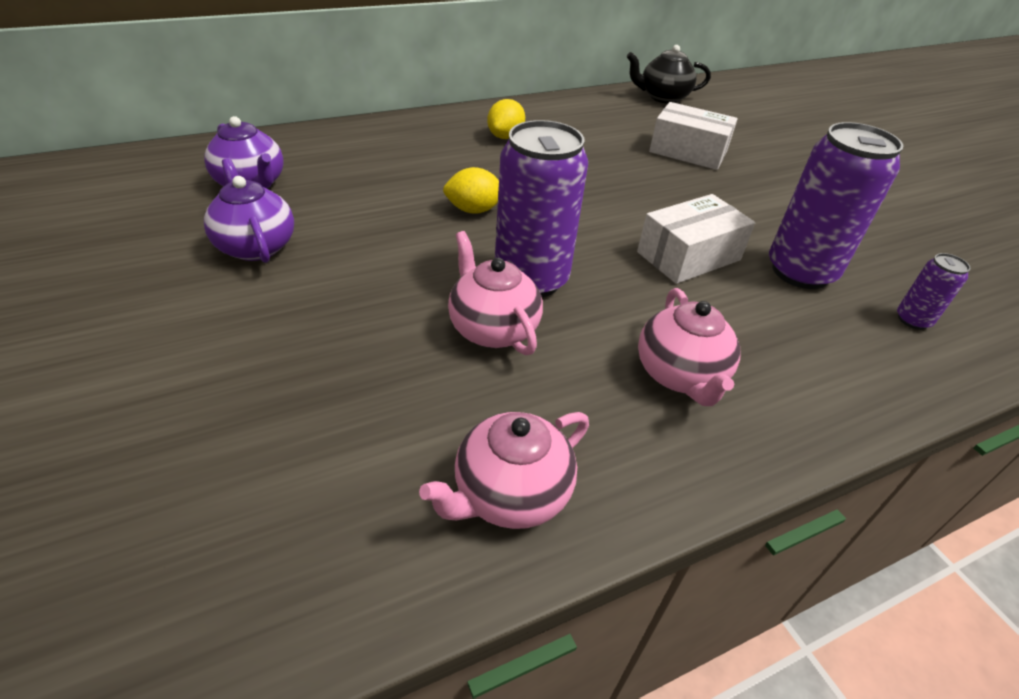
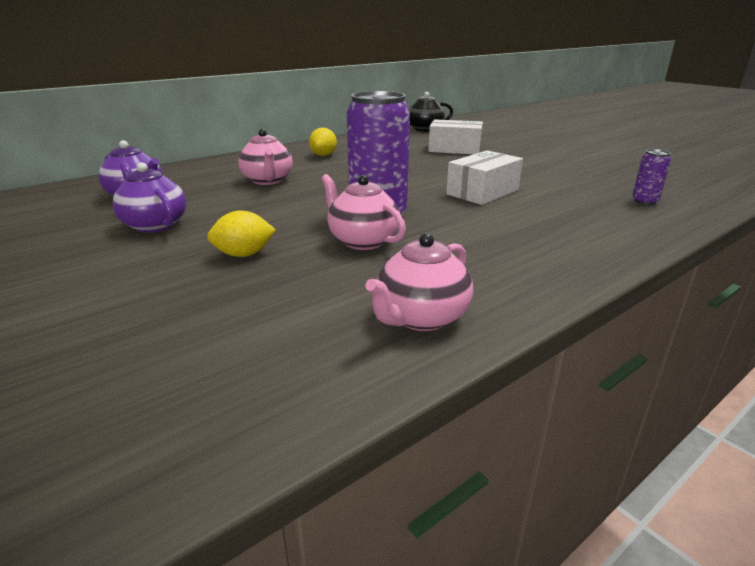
camera: 10 degrees left, 15 degrees down
yellow lemon [443,167,499,214] -> yellow lemon moved to [207,211,276,257]
pink teapot [638,288,740,406] -> pink teapot moved to [238,129,293,185]
purple can [769,122,903,289] -> none

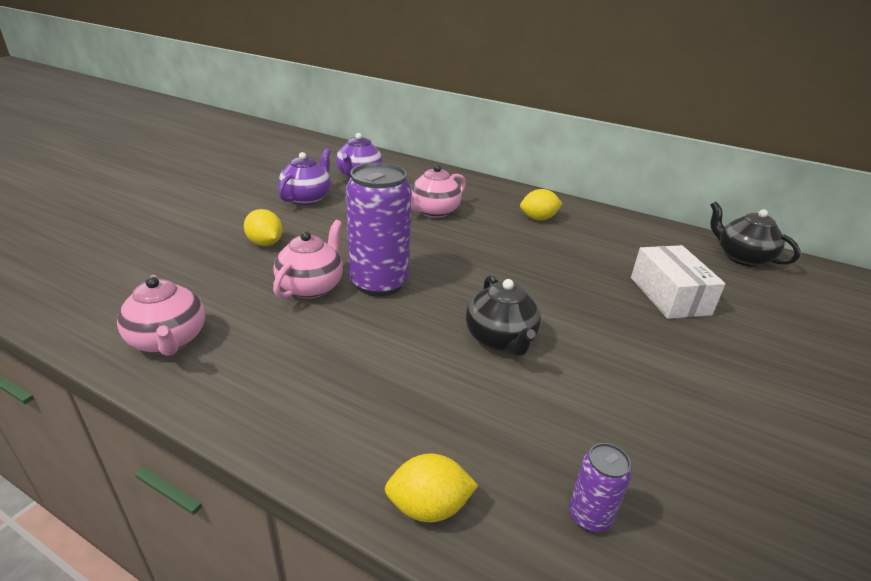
camera: 65 degrees right, 5 degrees up
pink teapot [365,233,473,331] -> pink teapot turned 135 degrees counterclockwise [117,275,205,356]
white box [446,150,523,205] -> black teapot [466,275,541,356]
none -> yellow lemon [385,453,478,522]

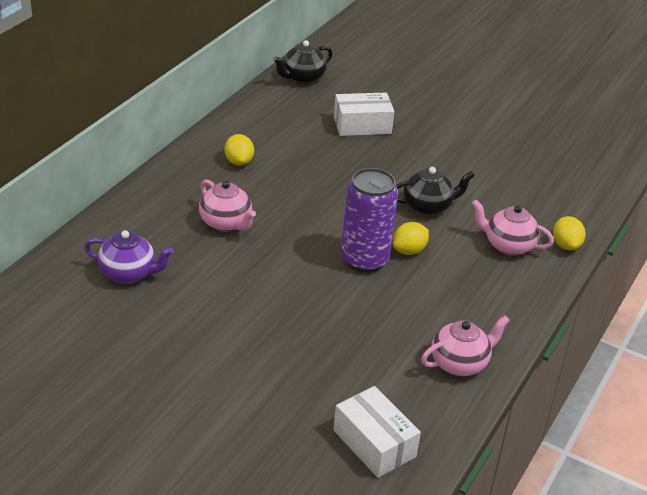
camera: 90 degrees left, 5 degrees up
yellow lemon [244,209,282,246] -> yellow lemon moved to [392,222,429,255]
pink teapot [273,220,343,299] -> pink teapot moved to [472,200,554,256]
purple teapot [278,149,331,205] -> none
purple can [569,443,632,532] -> none
none -> white box [333,386,421,478]

